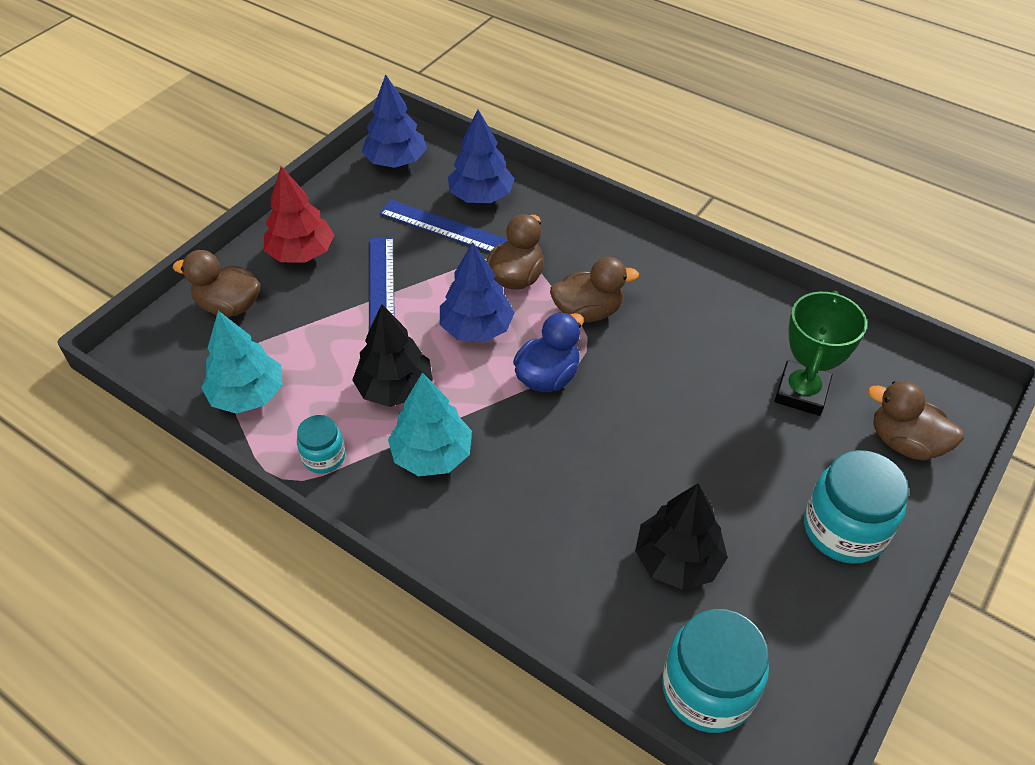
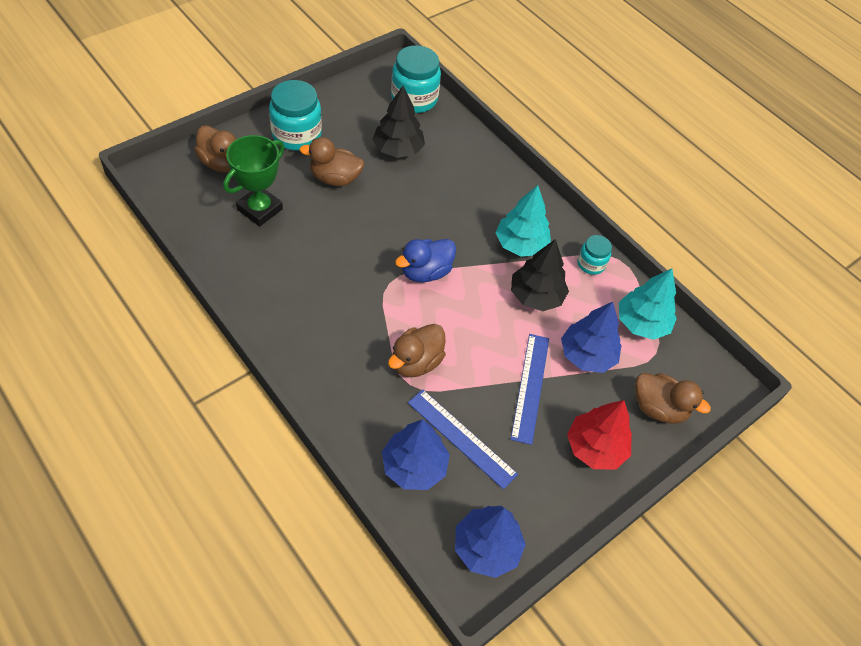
camera: 170 degrees left, 5 degrees up
blue tree [440,242,515,342] -> blue tree moved to [561,302,621,373]
brown duck [550,257,639,323] -> brown duck moved to [299,137,364,186]

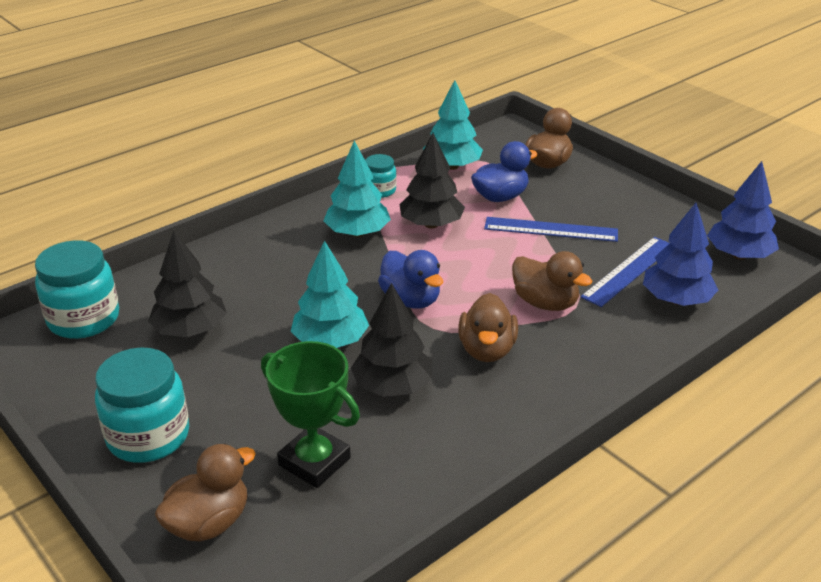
camera: 85 degrees left, 20 degrees down
brown duck [299,137,364,186] -> brown duck moved to [458,293,518,362]
blue tree [561,302,621,373] -> blue duck [471,141,538,202]
red tree [567,400,632,469] -> none
none -> turquoise tree [291,240,369,348]
none -> black tree [351,283,432,397]

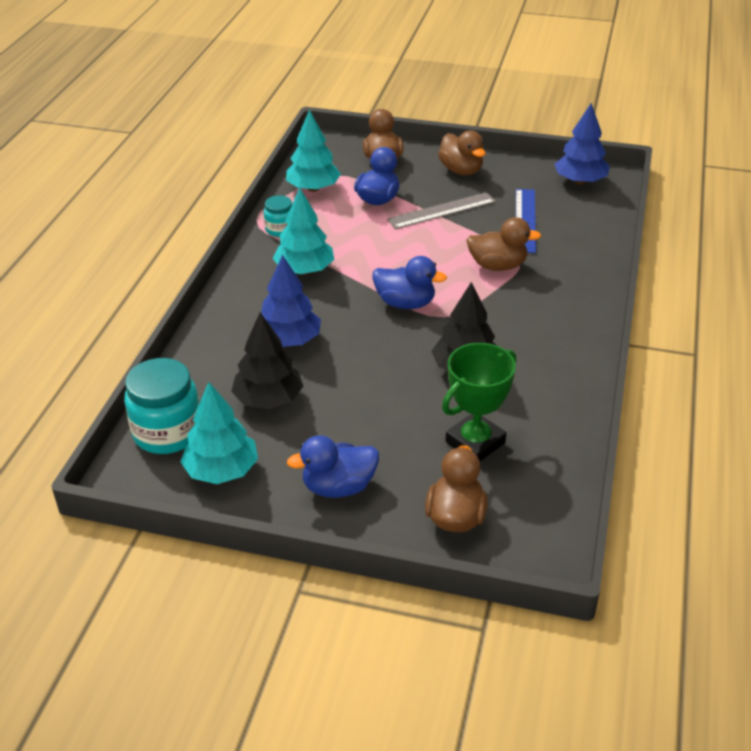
camera: 35 degrees left, 5 degrees up
turquoise jar [95,348,189,463] -> blue duck [287,435,379,498]
green trophy [261,341,360,488] -> green trophy turned 45 degrees counterclockwise [442,343,516,461]
turquoise tree [291,240,369,348] -> turquoise tree moved to [180,382,258,484]
black tree [399,133,465,228] -> none
brown duck [458,293,518,362] -> brown duck moved to [438,131,486,175]
blue ruler [484,217,618,242] -> grey ruler [387,192,496,229]
blue tree [643,203,718,306] -> blue tree moved to [261,255,321,347]

